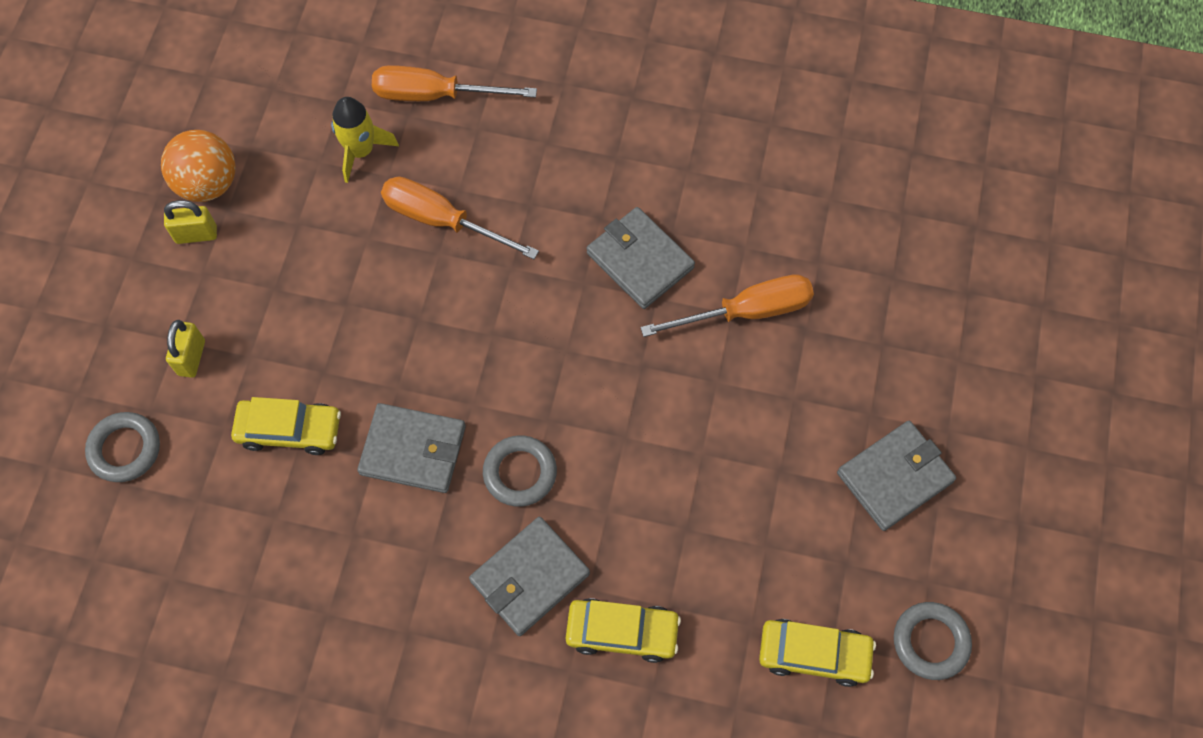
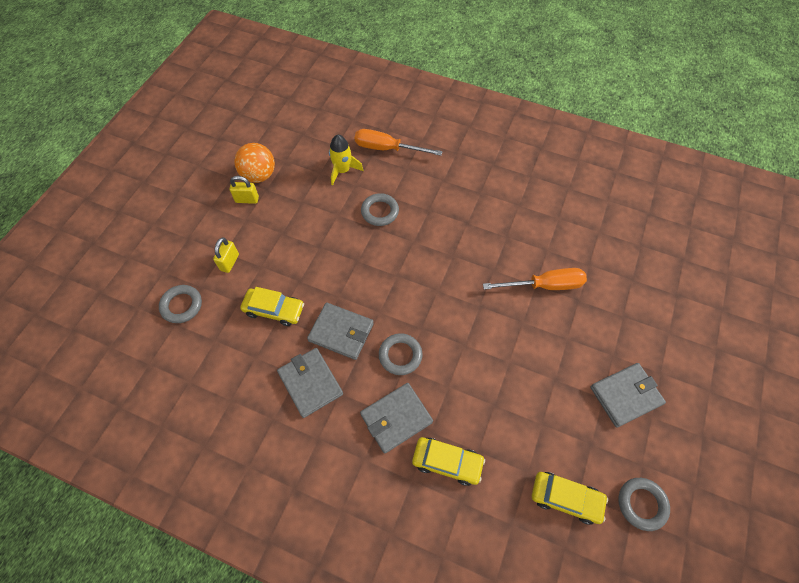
camera: 10 degrees right, 5 degrees down
orange screwdriver [381,176,539,259] -> grey ring [361,193,399,226]
grey wallet [587,207,695,309] -> grey wallet moved to [277,348,343,418]

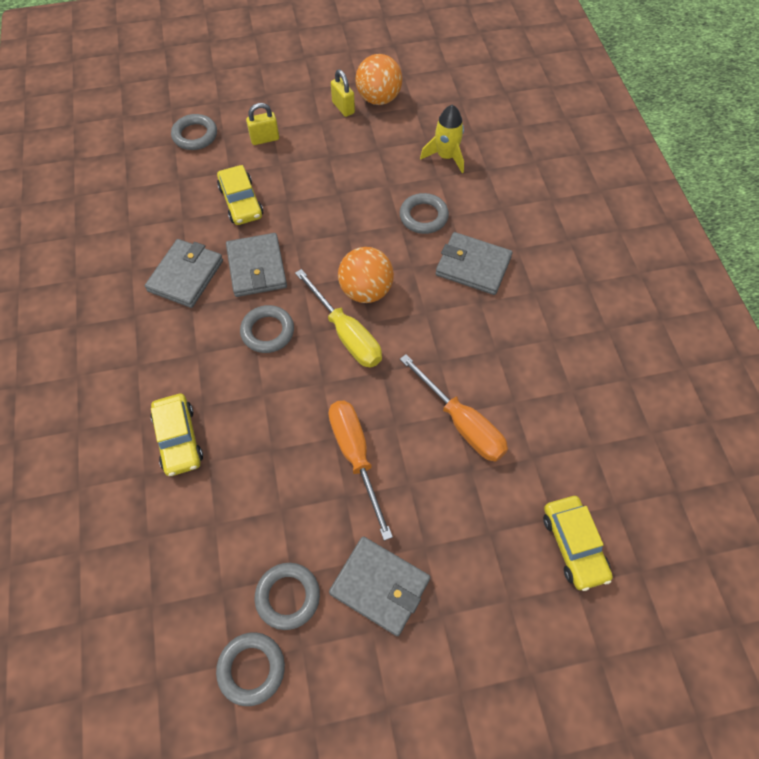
camera: 55 degrees right, 0 degrees up
orange screwdriver [355,129,443,156] -> orange screwdriver moved to [328,401,393,541]
grey wallet [360,383,433,454] -> grey wallet moved to [436,232,513,295]
yellow car [532,472,608,525] -> yellow car moved to [543,496,613,591]
none -> grey ring [255,563,320,630]
none -> yellow screwdriver [295,269,382,368]
none -> orange ball [338,247,394,303]

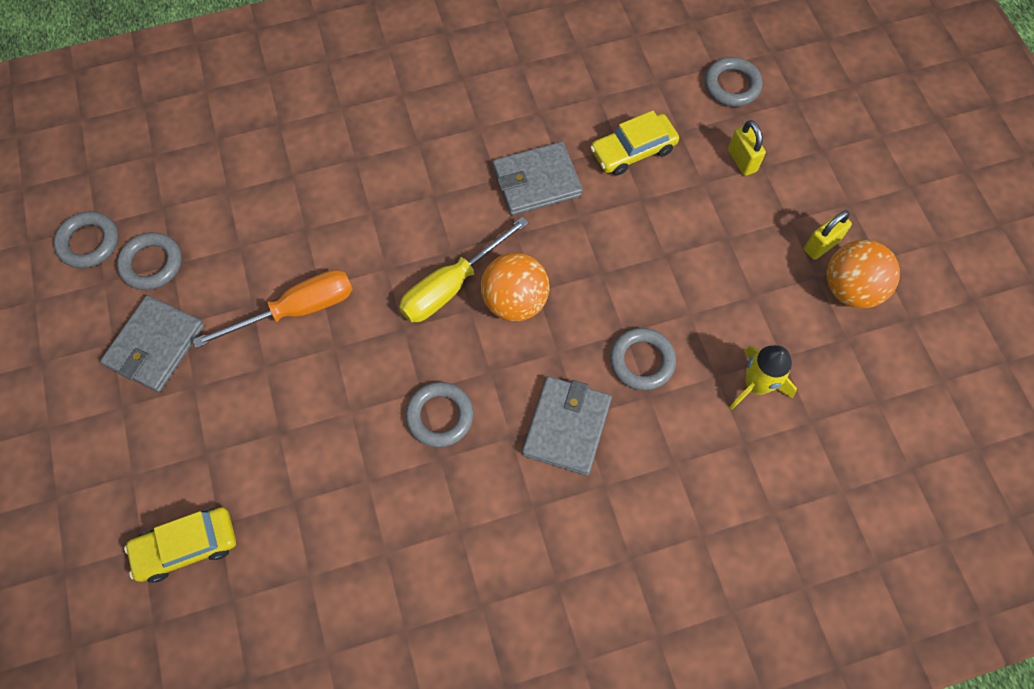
camera: 85 degrees right, 5 degrees up
grey wallet [145,239,223,308] -> none
yellow car [151,394,203,476] -> none
grey ring [240,305,294,353] -> grey ring moved to [405,382,474,447]
orange screwdriver [400,354,508,462] -> none

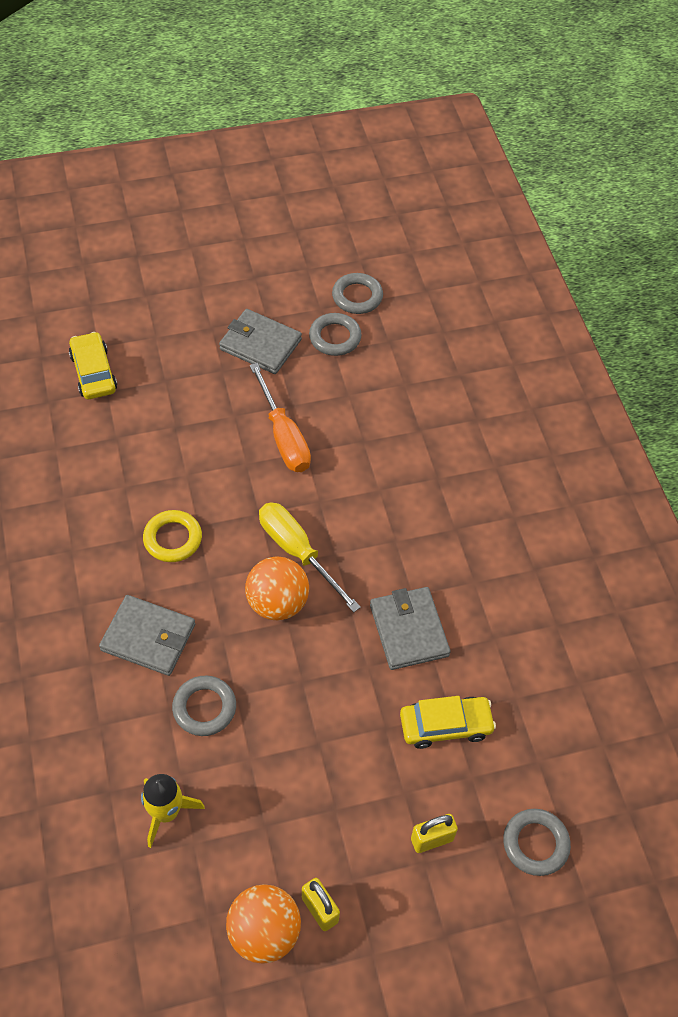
camera: 90 degrees right, 10 degrees down
grey ring [405,382,474,447] -> yellow ring [143,510,202,562]
yellow car [590,111,679,176] -> yellow car turned 105 degrees clockwise [400,696,496,749]

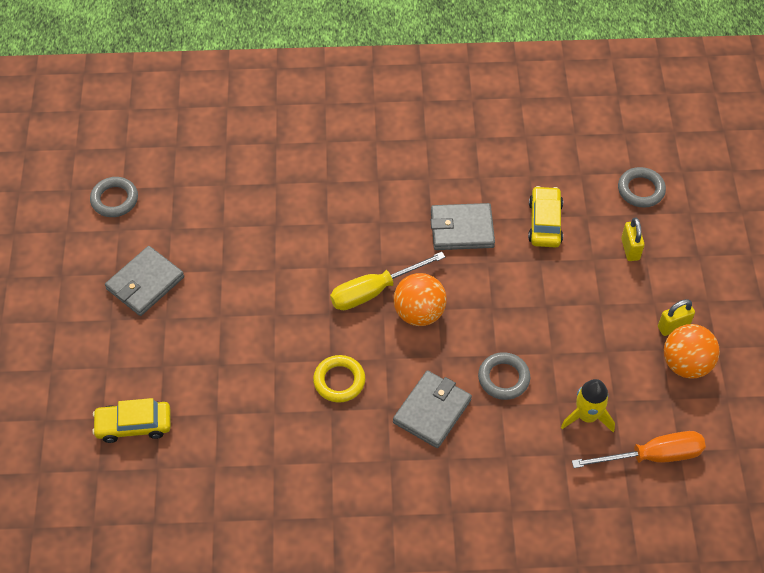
camera: 75 degrees left, 0 degrees up
orange screwdriver [250,363,311,472] -> orange screwdriver moved to [572,431,706,468]
grey ring [309,313,362,356] -> none

